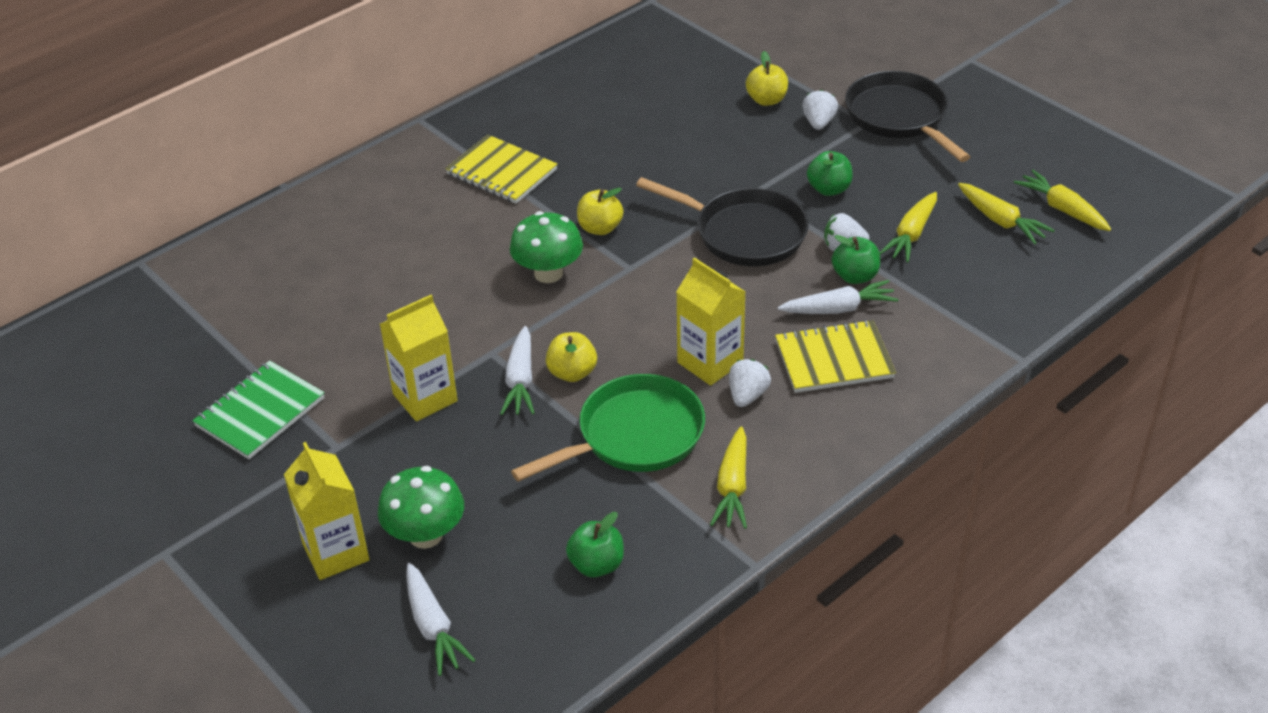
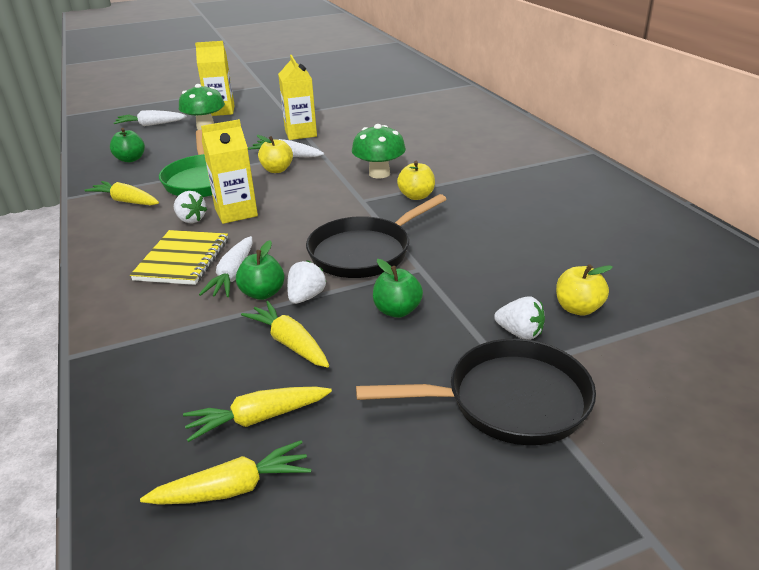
camera: 110 degrees right, 10 degrees down
green notebook [192,361,325,459] -> none
yellow notebook [445,135,558,204] -> none

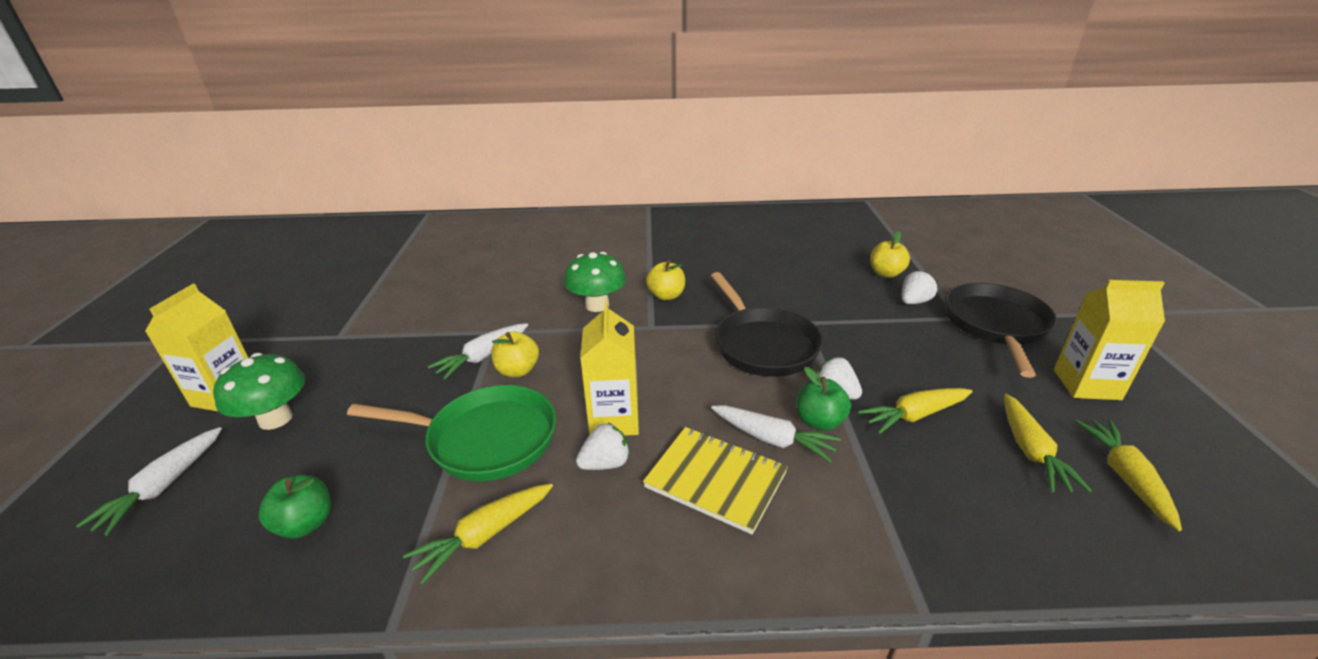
camera: 70 degrees left, 0 degrees up
yellow carton [278,55,317,140] -> yellow carton moved to [1054,280,1165,400]
green apple [373,259,423,318] -> none

